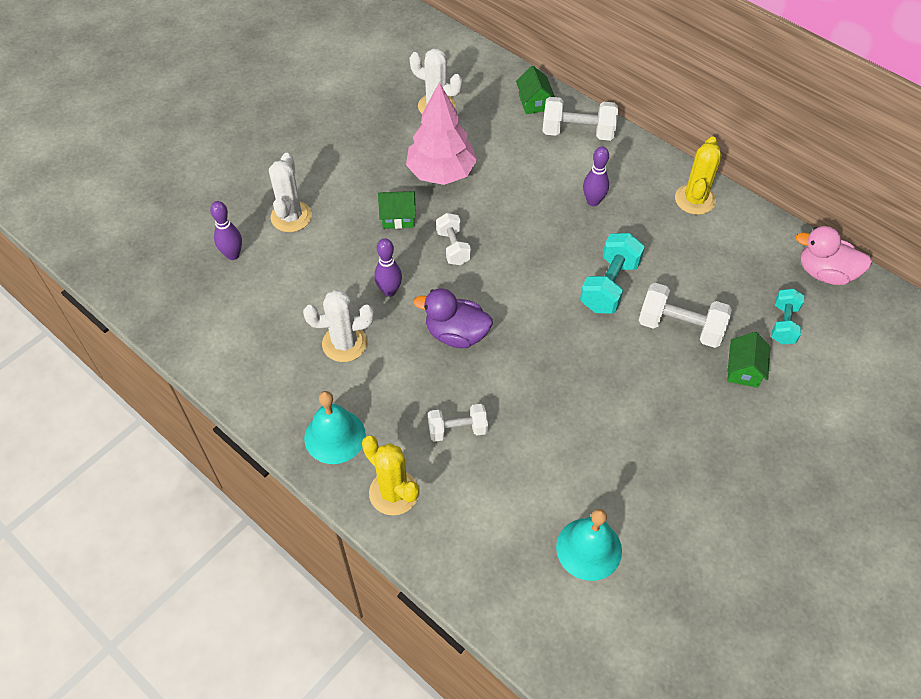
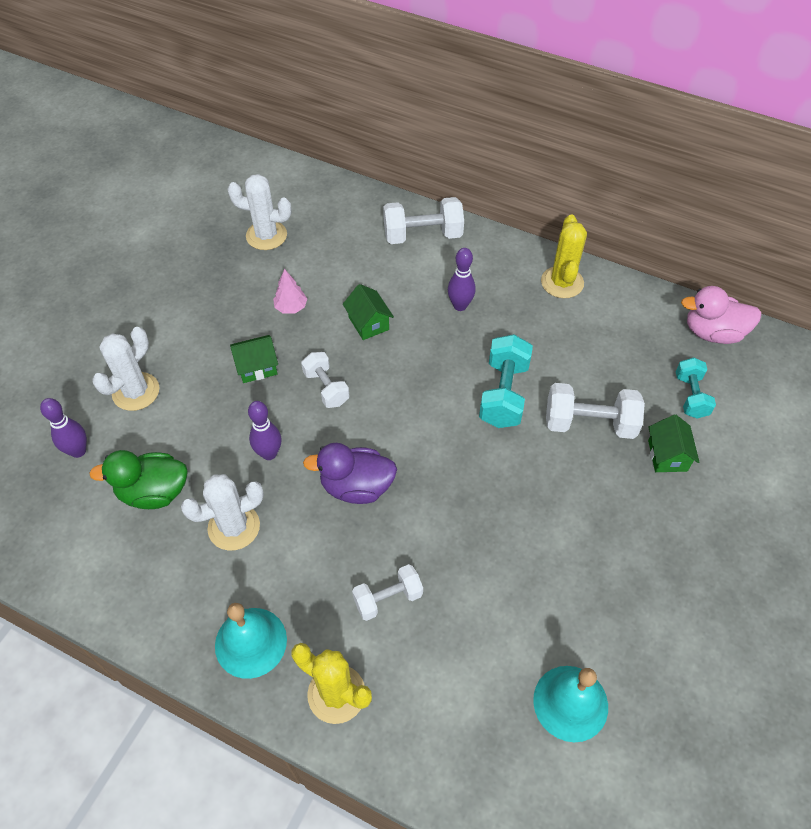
camera: 15 degrees left, 0 degrees up
white cactus [269,153,312,232] -> white cactus turned 45 degrees clockwise [92,327,160,411]
pink tree [406,82,477,185] -> pink tree [273,269,307,314], size x0.44
green house [516,66,555,114] -> green house moved to [343,284,394,340]
none -> green duck [89,450,188,509]

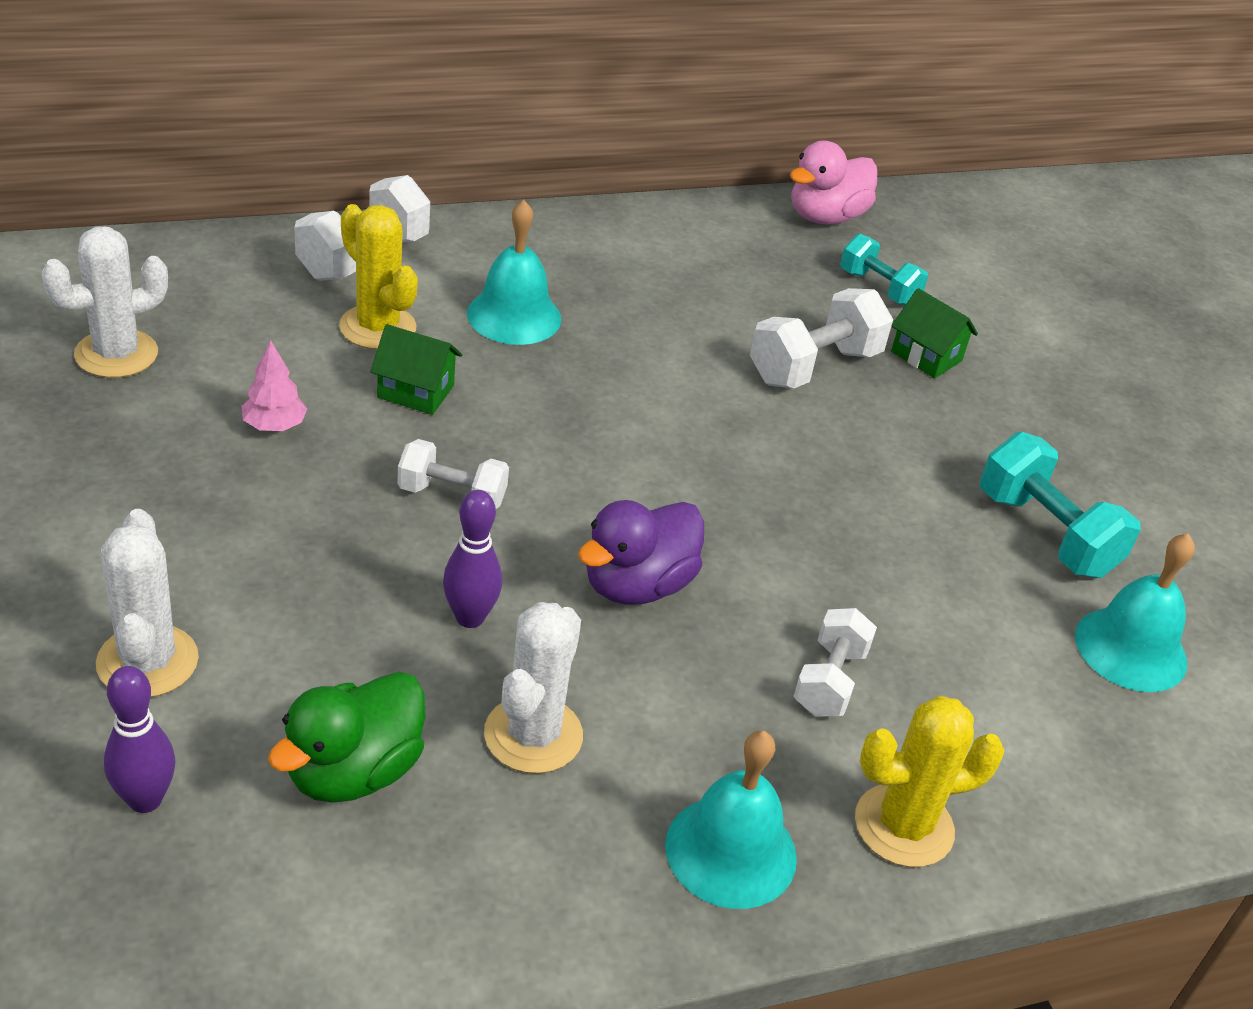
camera: 50 degrees left, 15 degrees down
green house [230,335,278,383] -> none
purple bowling pin [448,248,476,311] -> turquoise bell [467,200,561,345]
turquoise dumbbell [479,334,533,428] -> turquoise dumbbell moved to [980,432,1141,578]
yellow cactus [541,214,587,298] -> yellow cactus moved to [339,204,418,349]

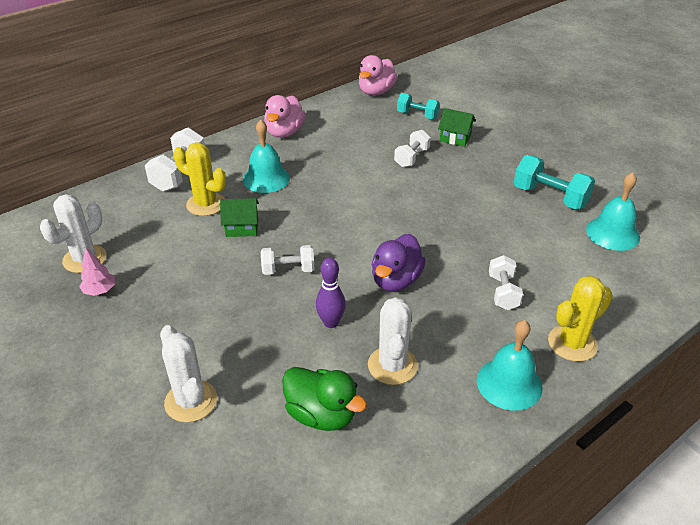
camera: 15 degrees left, 0 degrees up
purple bowling pin [104,666,175,813] -> none
pink tree [241,340,307,431] -> pink tree moved to [79,248,115,296]
green duck [268,672,426,803] -> green duck turned 75 degrees counterclockwise [282,367,367,431]
white dumbbell [750,288,893,389] -> white dumbbell [394,130,431,167], size x0.65
none -> pink duck [264,95,306,138]

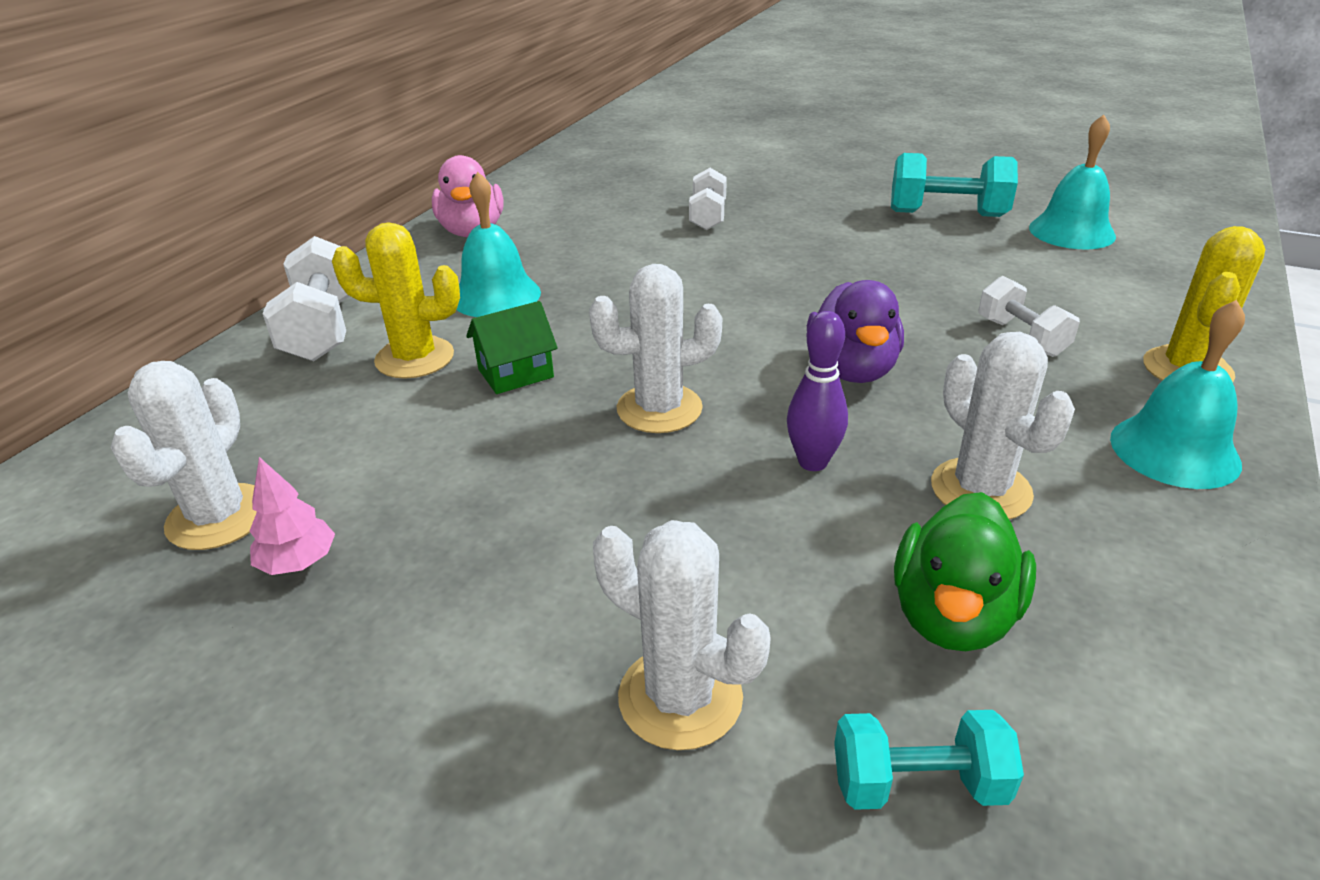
camera: 25 degrees left, 5 degrees down
white dumbbell [261,245,314,275] -> white cactus [589,264,722,433]
green duck [282,367,367,431] -> green duck turned 105 degrees clockwise [894,492,1036,651]
pink duck [359,55,397,96] -> none
turquoise dumbbell [397,93,440,119] -> turquoise dumbbell moved to [834,710,1024,810]
green house [438,108,476,147] -> none

